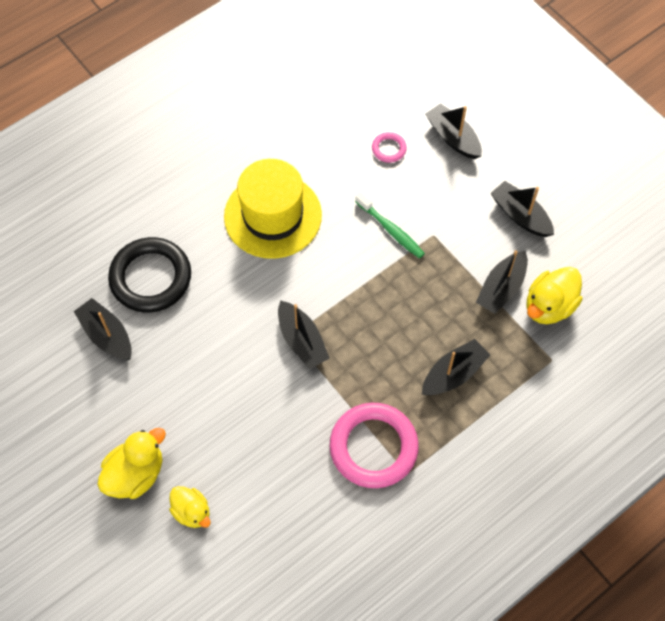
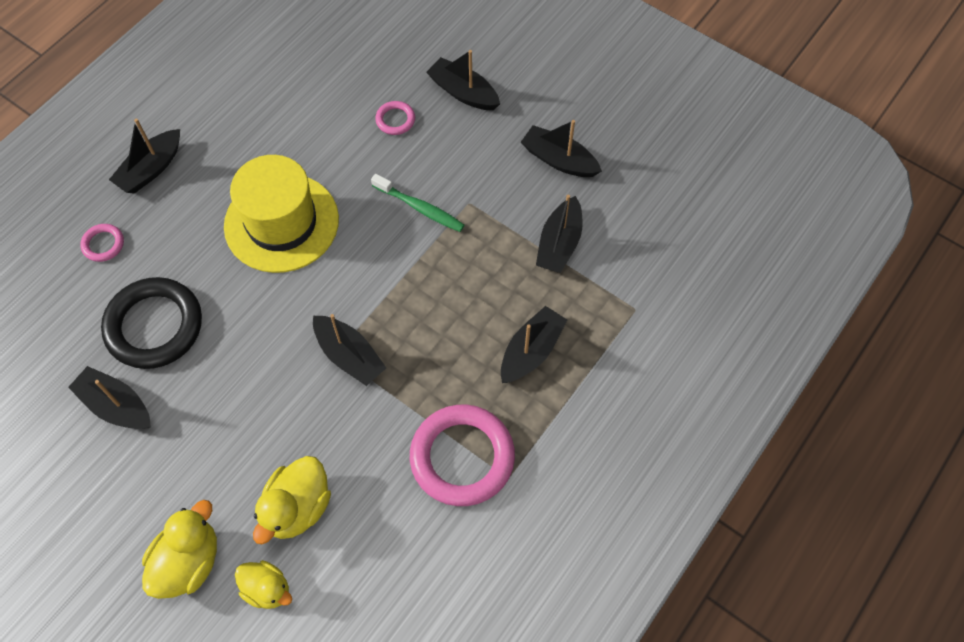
camera: 15 degrees left, 0 degrees up
yellow duck [526,267,583,324] -> yellow duck moved to [253,456,331,544]
none -> pink ring [80,224,124,262]
none -> black boat [109,119,180,194]

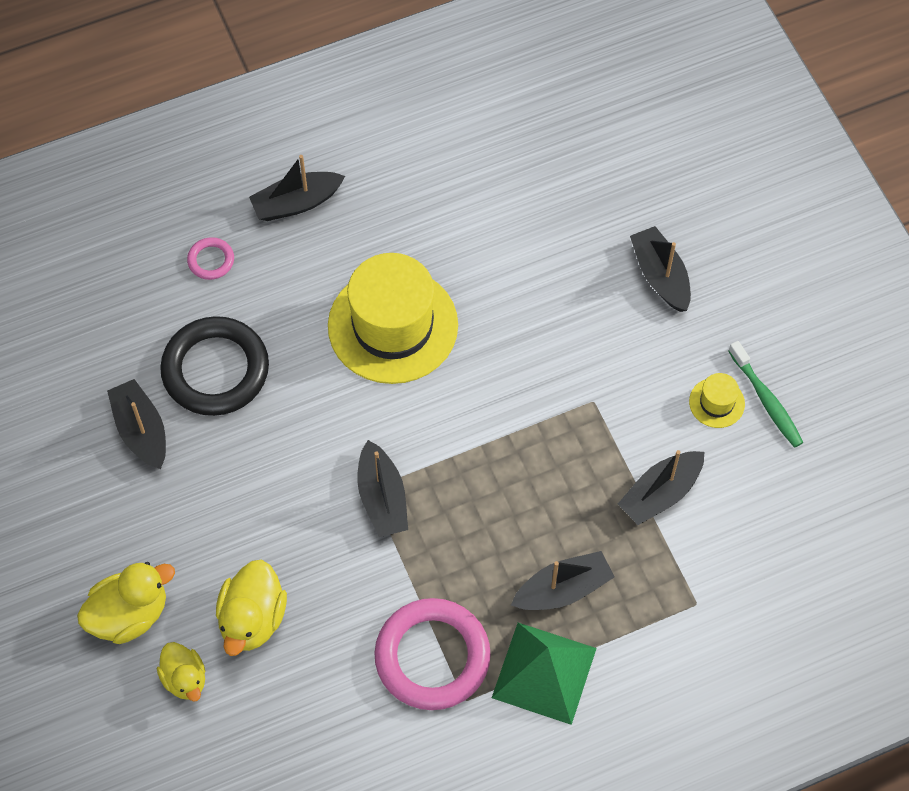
camera: 30 degrees right, 0 degrees up
yellow duck [253,456,331,544] -> yellow duck turned 45 degrees counterclockwise [216,560,287,656]
green toothbrush [371,174,465,232] -> green toothbrush moved to [728,341,804,448]
pink ring [375,101,415,135] -> none
black boat [521,120,602,177] -> yellow hat [689,373,745,428]
none -> green pyramid [492,623,597,725]

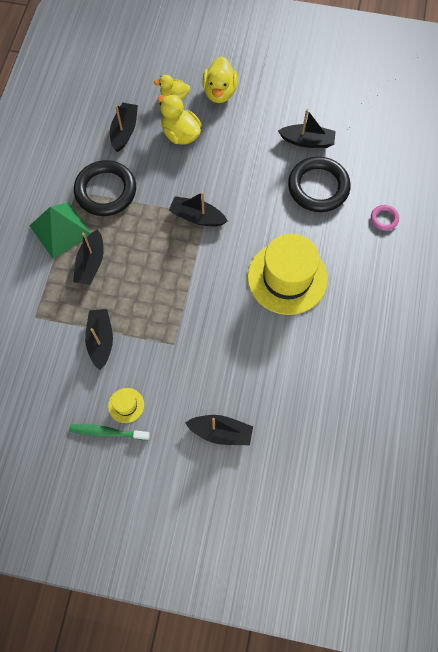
camera: 125 degrees right, 5 degrees up
black boat [249,155,345,221] -> black boat moved to [110,102,138,152]
pink ring [374,598,491,710] -> black ring [74,160,136,216]

